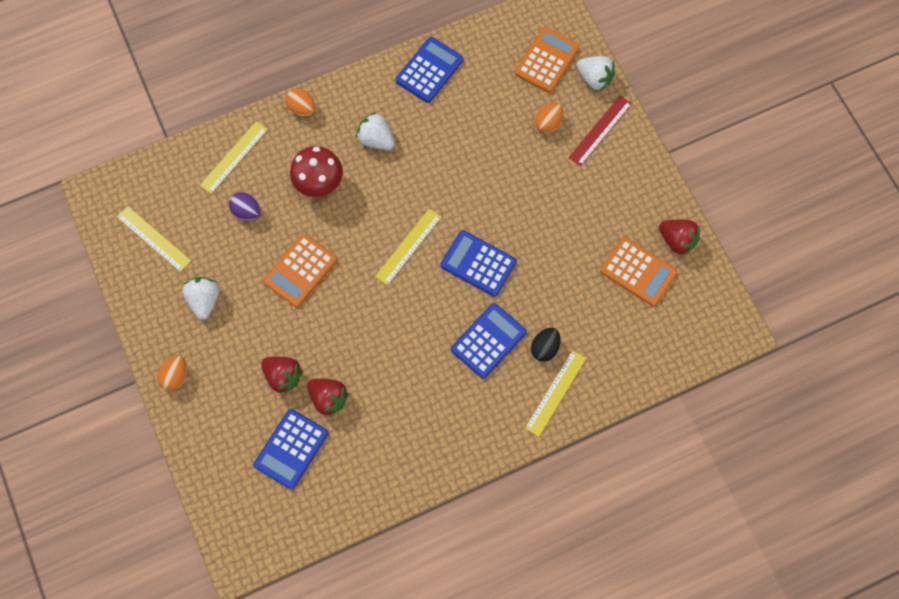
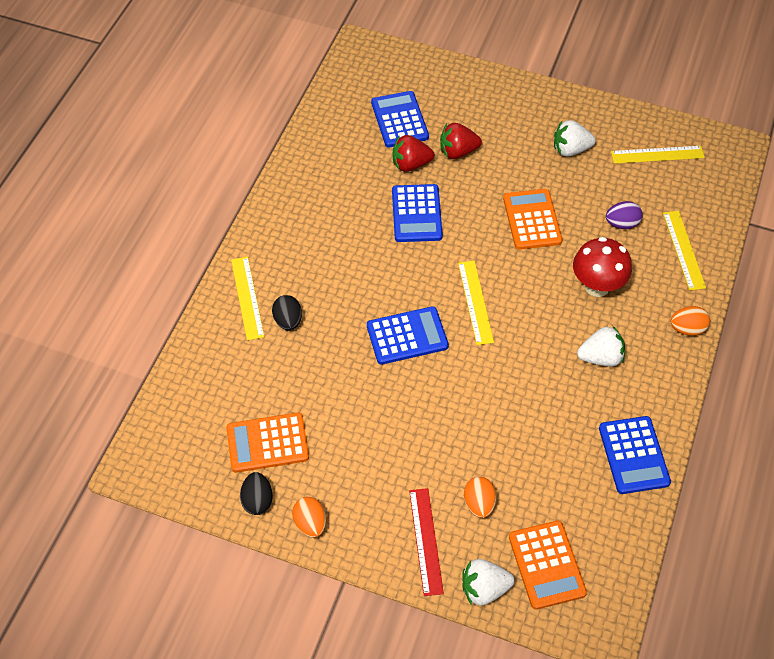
camera: 135 degrees right, 15 degrees down
orange egg [157,355,187,391] -> orange egg moved to [292,497,326,538]
white strawberry [182,277,219,320] -> white strawberry turned 135 degrees clockwise [554,120,596,156]
blue calculator [451,303,527,379] -> blue calculator moved to [392,184,443,242]
red strawberry [659,220,700,256] -> black egg [240,472,273,515]

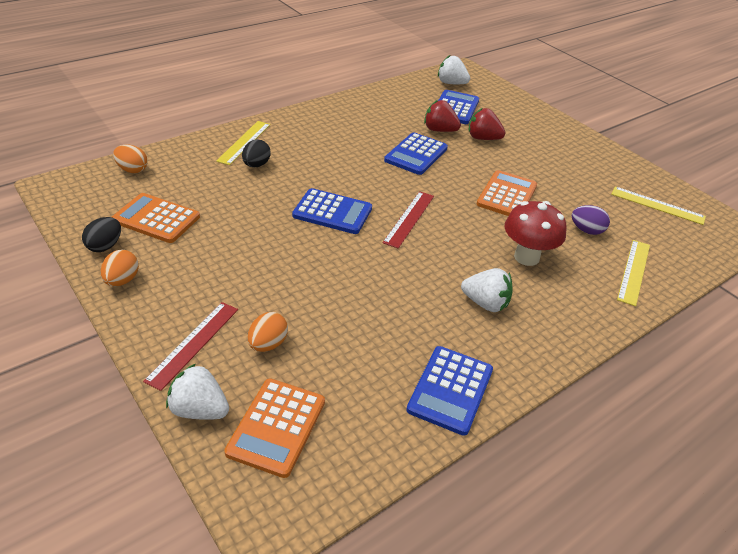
camera: 30 degrees right, 15 degrees down
yellow ruler [458,261,494,345] -> red ruler [383,191,434,249]
white strawberry [554,120,596,156] -> white strawberry moved to [438,55,470,84]
orange egg [670,306,710,336] -> orange egg moved to [113,145,148,173]

